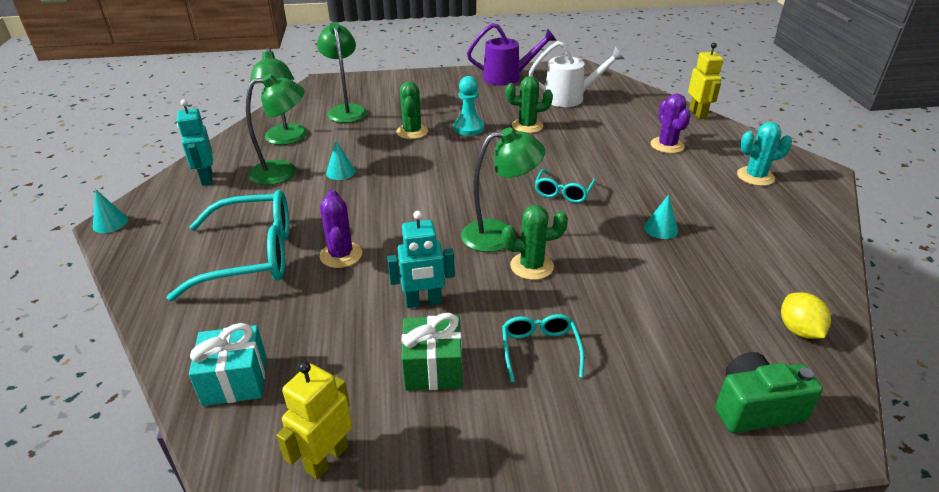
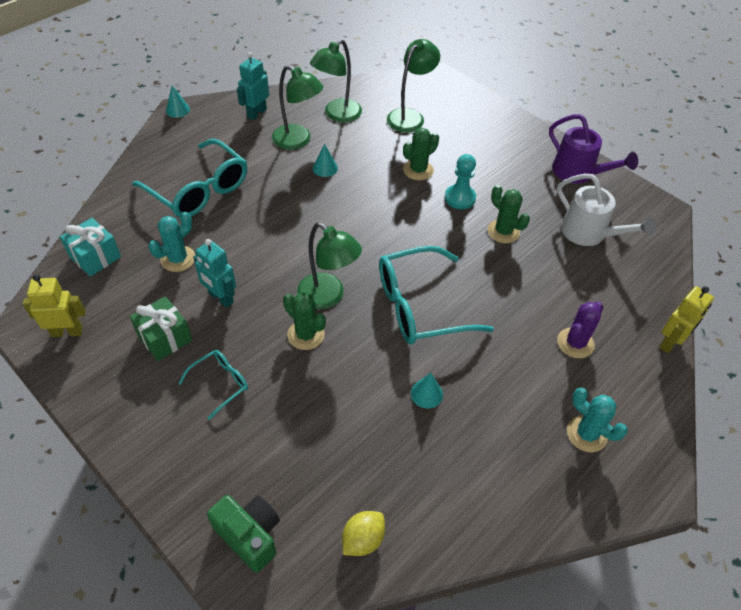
camera: 50 degrees right, 15 degrees up
purple cactus [320,189,362,268] -> none
turquoise glasses [535,169,596,203] -> turquoise glasses [379,246,494,345], size x2.00
none -> turquoise cactus [149,212,195,272]

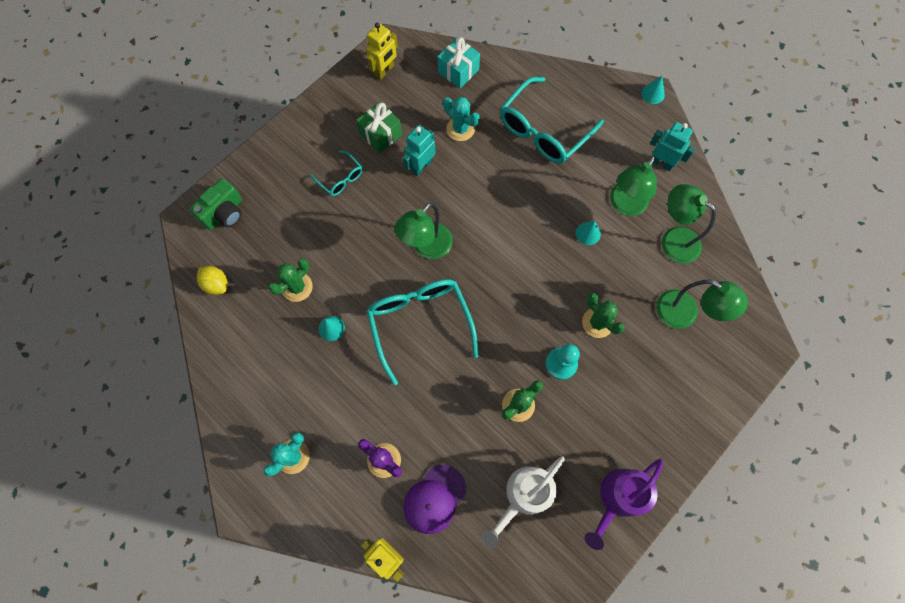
camera: 90 degrees right, 20 degrees up
yellow robot [22,274,86,337] -> yellow robot turned 45 degrees clockwise [366,23,398,80]
green cactus [283,293,326,350] -> green cactus moved to [268,258,313,302]
none -> purple cap [404,465,466,534]

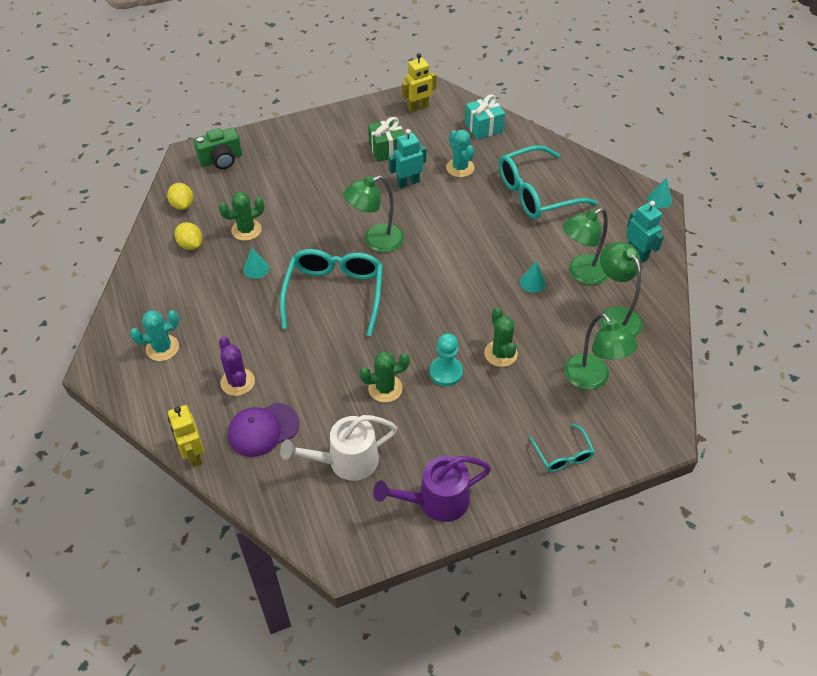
camera: 25 degrees right, 20 degrees down
turquoise glasses [310,150,363,196] -> turquoise glasses moved to [529,424,595,472]
none -> yellow lemon [175,222,202,250]

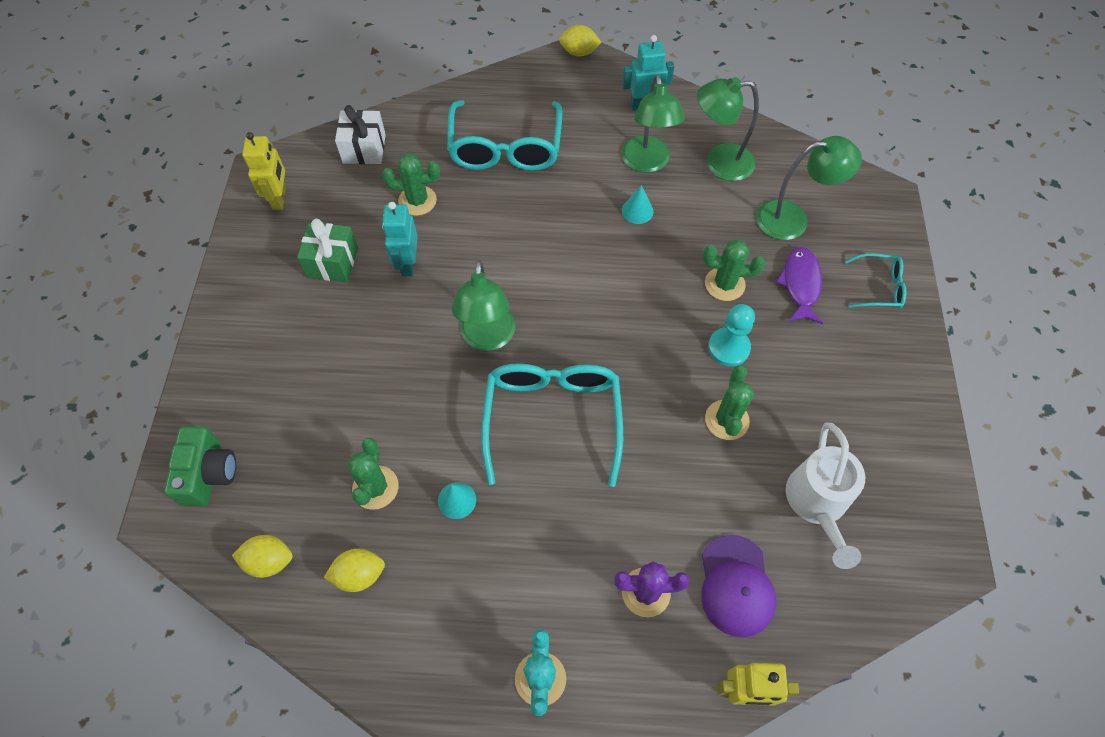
camera: 65 degrees left, 10 degrees up
turquoise glasses [280,249,383,336] -> turquoise glasses turned 60 degrees clockwise [481,363,623,487]
purple watering can [373,456,491,522] -> none
turquoise cactus [446,130,475,177] -> green cactus [382,153,440,216]
turquoise gift [465,94,505,140] -> white gift [335,105,386,164]
turquoise cone [648,177,672,208] -> yellow lemon [559,25,602,56]
none -> purple fish [776,247,823,324]

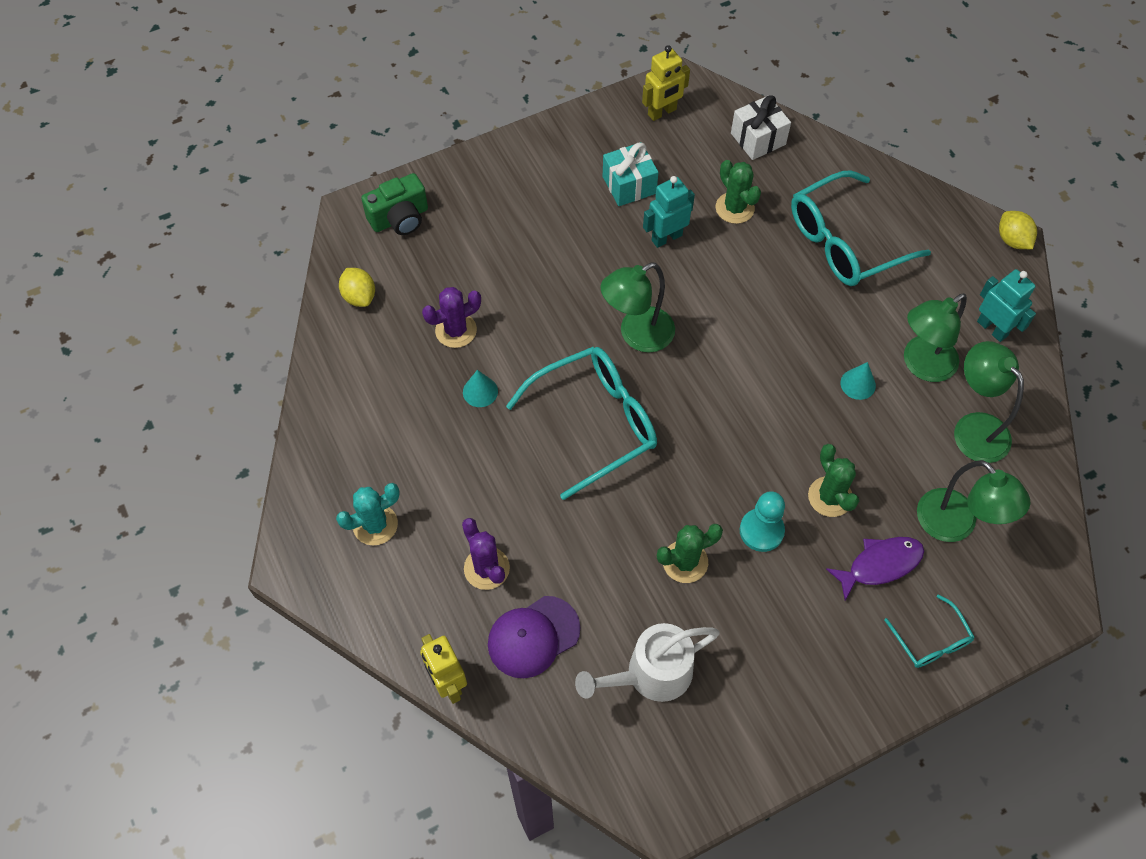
camera: 60 degrees right, 0 degrees up
green gift [297,219,358,282] -> turquoise gift [603,142,659,206]
yellow lemon [324,549,385,592] -> none
green cactus [348,438,399,510] -> purple cactus [422,287,481,348]

